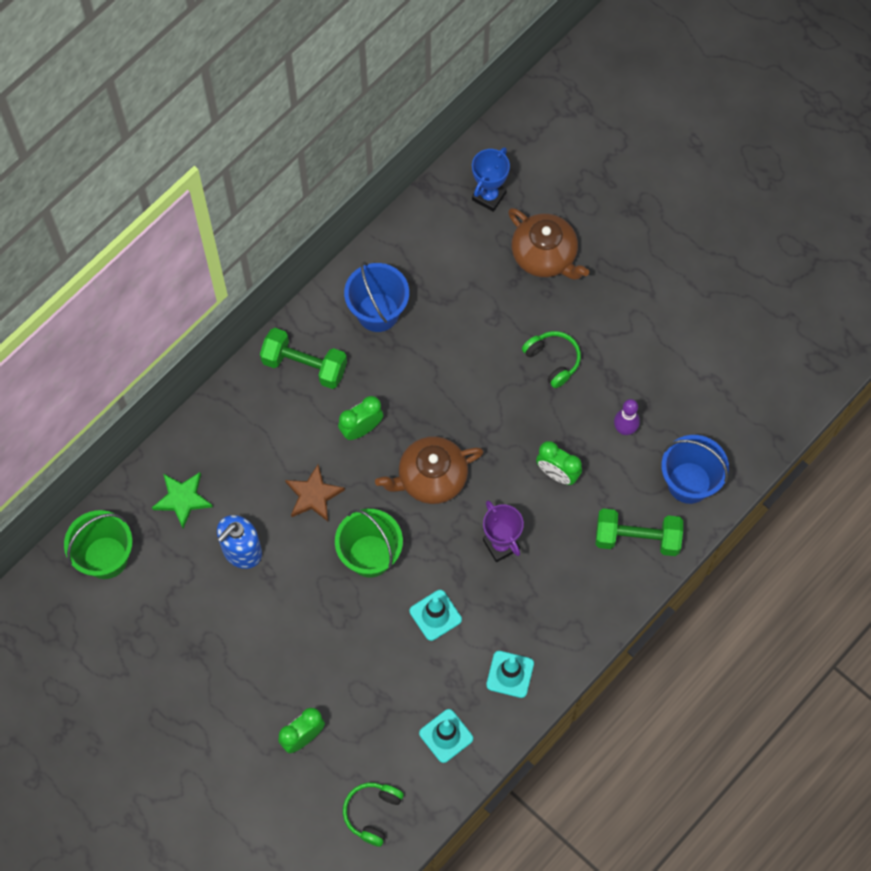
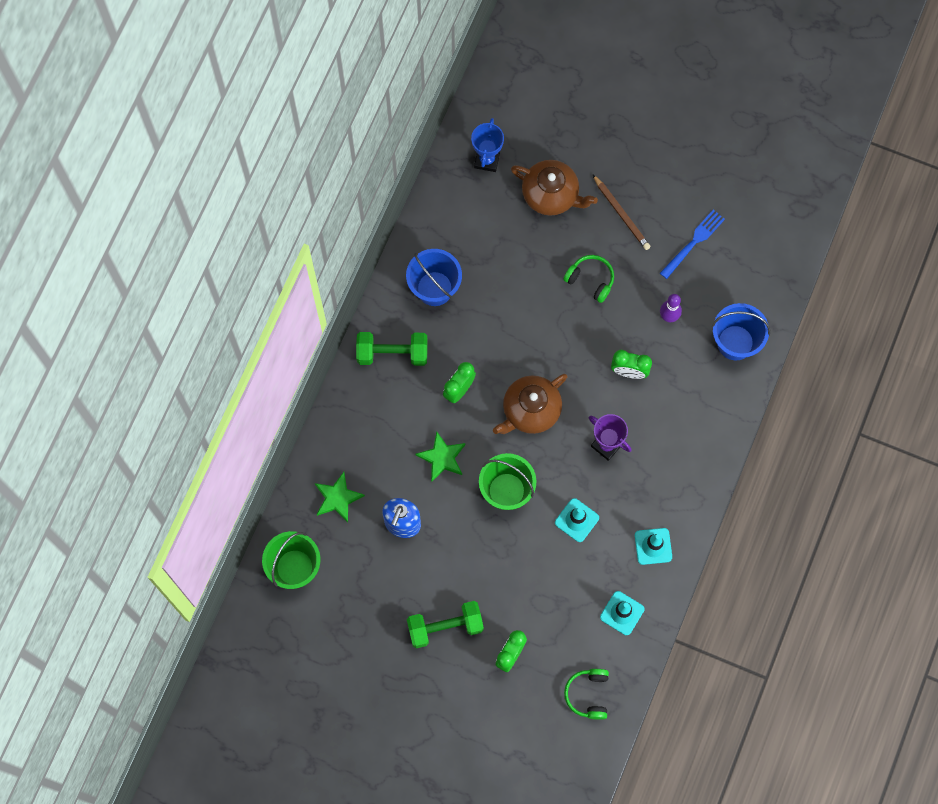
camera: 20 degrees left, 5 degrees up
brown star [285,465,345,521] -> green star [416,431,465,482]
green dumbbell [595,509,683,556] -> green dumbbell moved to [407,601,484,648]
none -> brown pencil [593,175,651,250]
none -> blue fork [660,210,725,279]

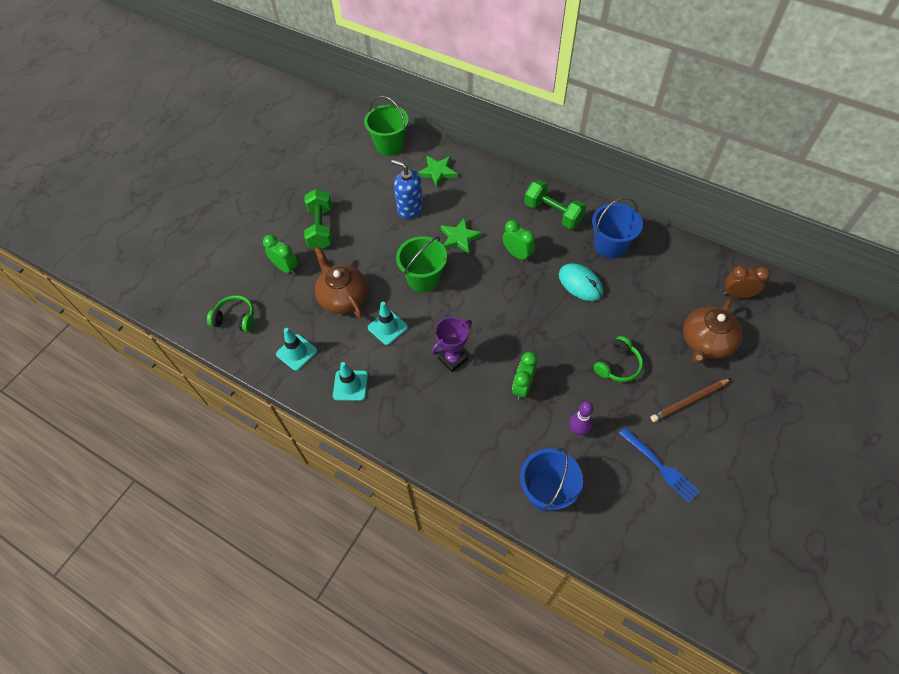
camera: 100 degrees right, 15 degrees down
green dumbbell [356,332,427,366] -> green dumbbell turned 60 degrees counterclockwise [524,180,586,229]
blue trophy [471,118,504,172] -> brown clock [723,265,770,298]
brown teapot [493,374,567,434] -> brown teapot moved to [314,247,368,318]
none -> turquoise mouse [559,263,603,301]

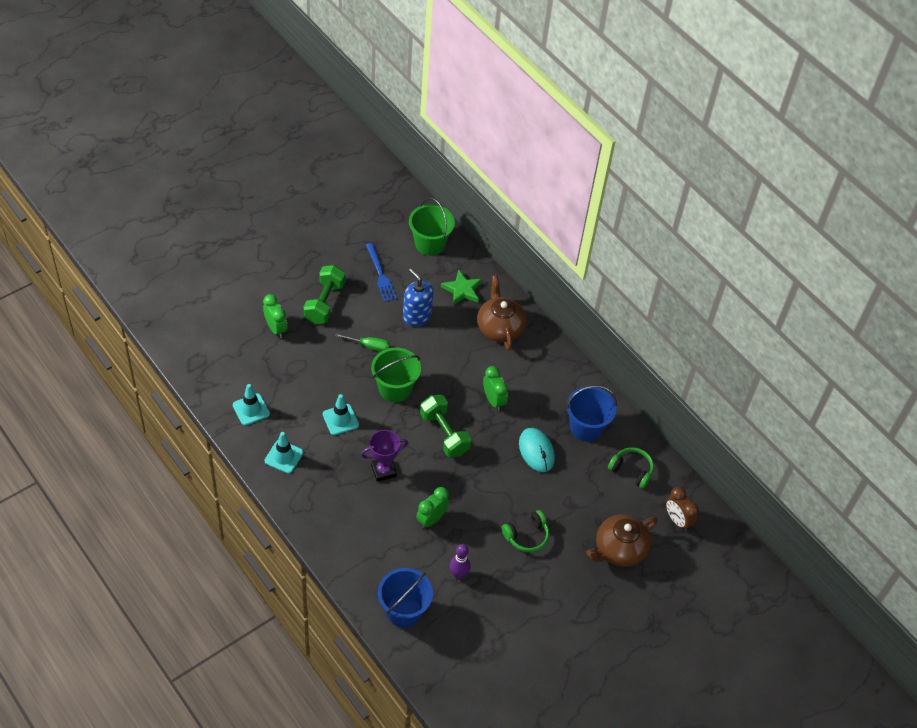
camera: 15 degrees right, 5 degrees down
green headphones [207,295,254,332] -> green headphones moved to [608,447,654,489]
brown teapot [314,247,368,318] -> brown teapot moved to [477,275,527,350]
green star [441,218,482,254] -> none
green dumbbell [524,180,586,229] -> green dumbbell moved to [420,395,471,457]
blue fork [619,427,700,503] -> blue fork moved to [366,243,397,302]
brown pencil [651,378,731,422] -> none
brown clock [723,265,770,298] -> brown clock turned 150 degrees counterclockwise [666,487,699,531]
none -> green screwdriver [335,333,390,351]

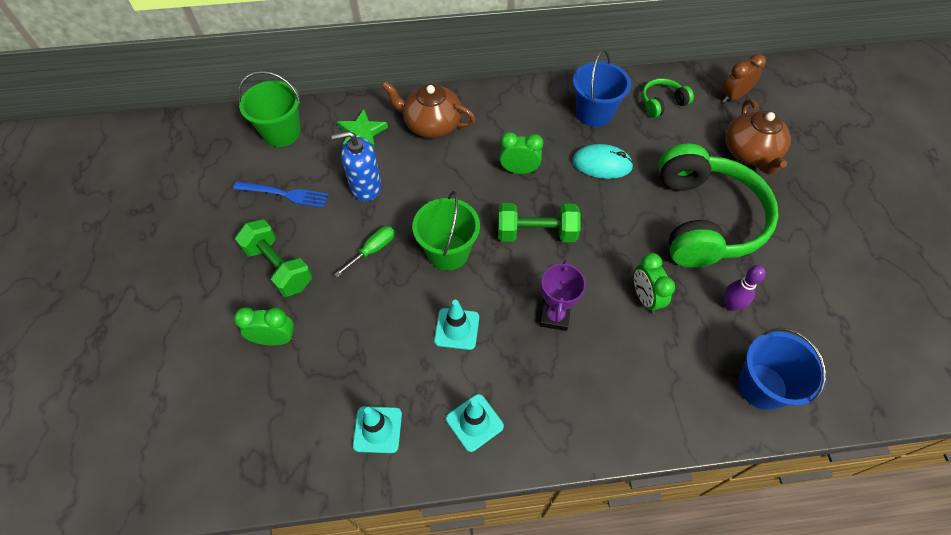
camera: 55 degrees left, 5 degrees up
green headphones [502,510,549,552] -> green headphones [659,143,779,268], size x2.32
brown clock [666,487,699,531] -> brown clock turned 150 degrees clockwise [722,54,766,103]

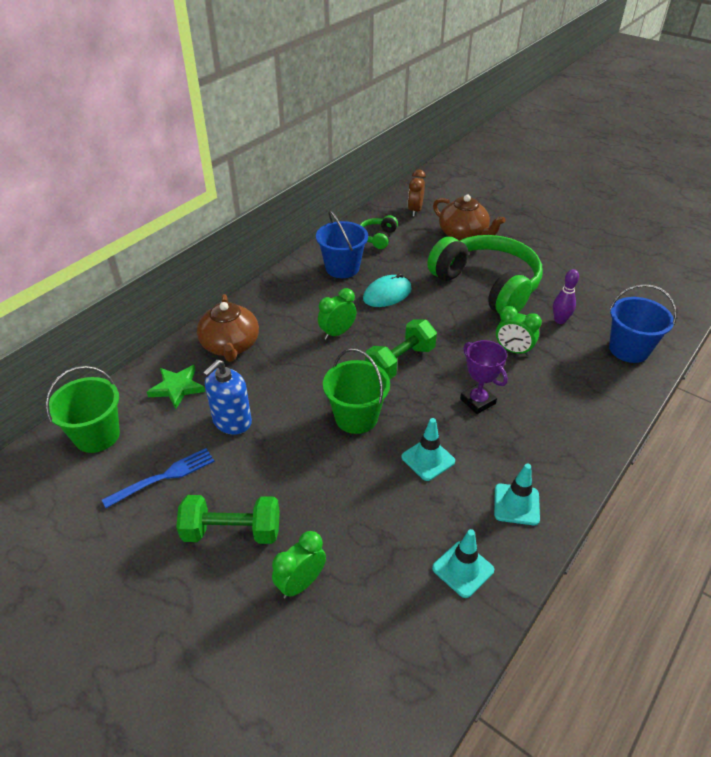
camera: 45 degrees left, 15 degrees down
green screwdriver [334,226,395,277] -> none
brown teapot [382,81,476,138] -> brown teapot turned 75 degrees counterclockwise [197,294,259,362]

